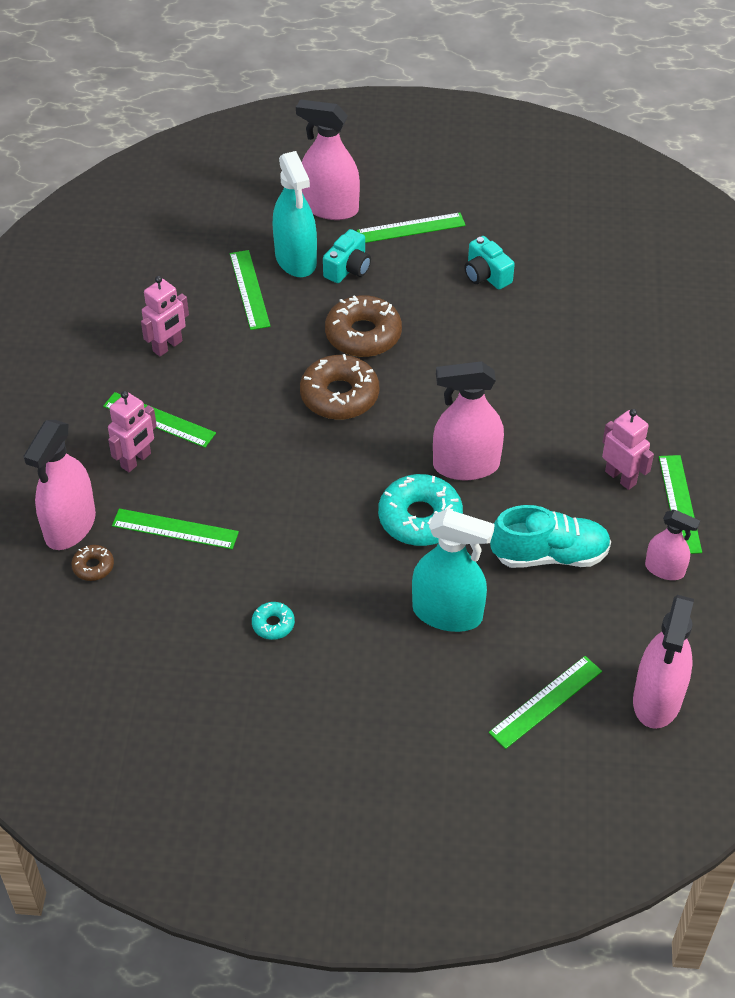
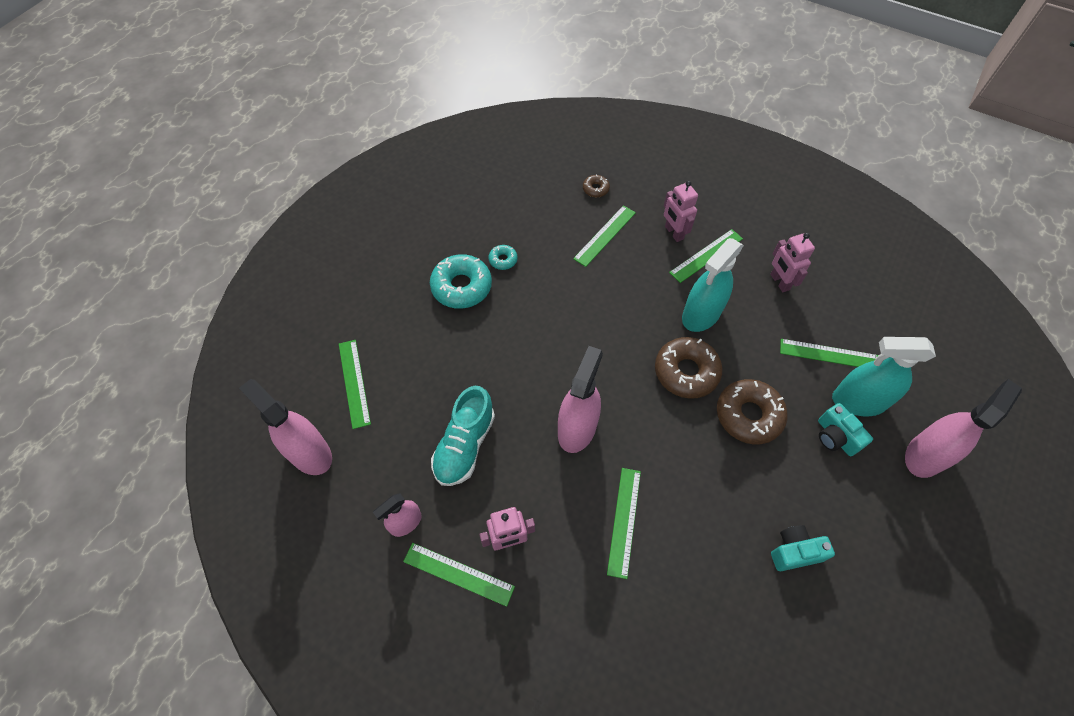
camera: 115 degrees right, 10 degrees up
pink spray bottle [23,420,96,550] -> none
green ruler [357,213,466,243] -> green ruler moved to [607,468,641,579]
turquoise donut [378,474,463,546] -> turquoise donut moved to [430,254,492,309]
turquoise spray bottle [412,509,495,632] -> turquoise spray bottle moved to [682,238,744,332]

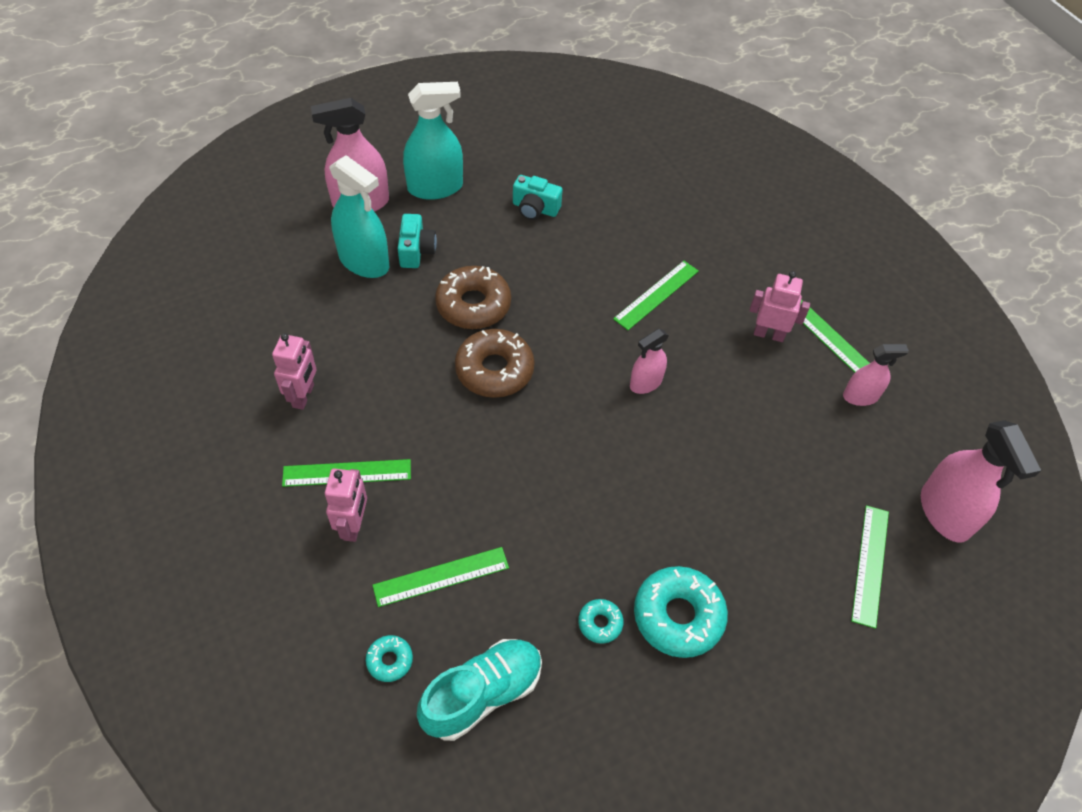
camera: 150 degrees left, 5 degrees down
turquoise shoe [431,386,495,486] -> turquoise shoe moved to [417,639,542,741]
pink spray bottle [558,346,603,453] -> pink spray bottle [630,329,669,394], size x0.58
brown donut [583,174,610,197] -> turquoise donut [365,635,413,682]
turquoise spray bottle [682,238,744,332] -> turquoise spray bottle moved to [403,82,463,200]
green ruler [780,339,878,367] -> none

